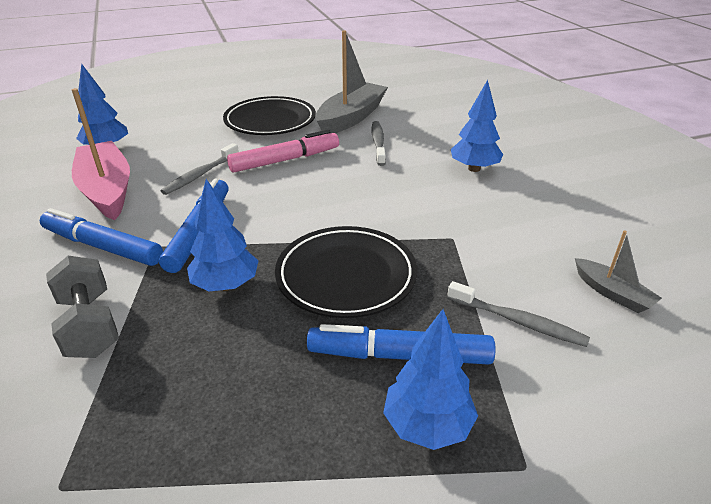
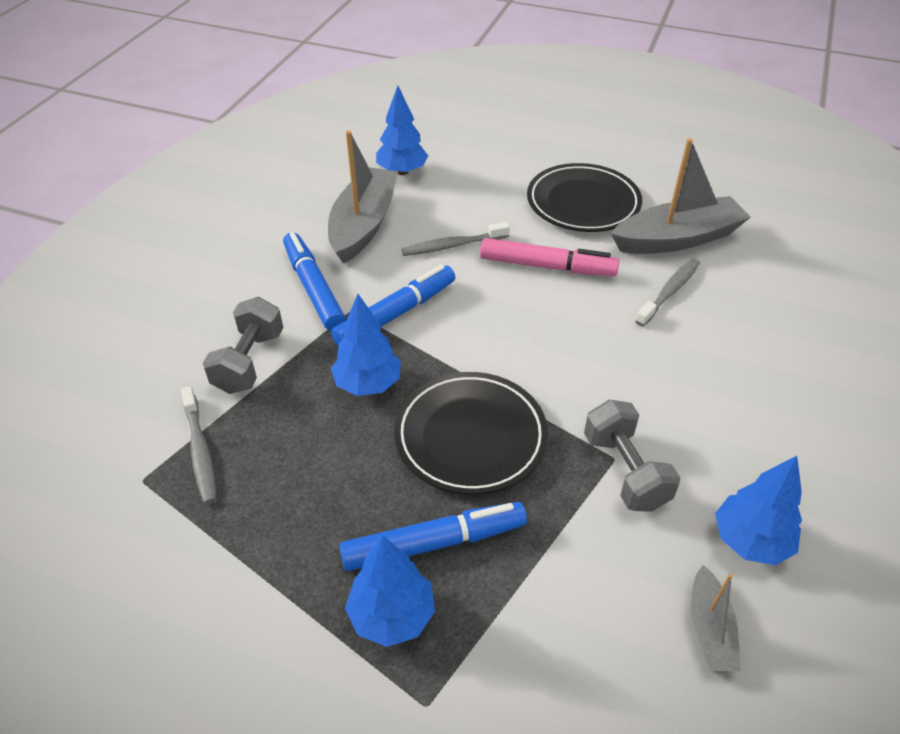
camera: 40 degrees right, 10 degrees up
pink boat [72,88,130,221] -> grey boat [328,130,398,264]
blue marker [307,324,495,365] -> blue marker turned 120 degrees clockwise [339,502,527,571]
grey toothbrush [447,281,590,347] -> grey toothbrush moved to [181,386,217,504]
blue tree [451,80,503,172] -> blue tree moved to [715,456,802,565]
none -> grey dumbbell [584,399,681,512]

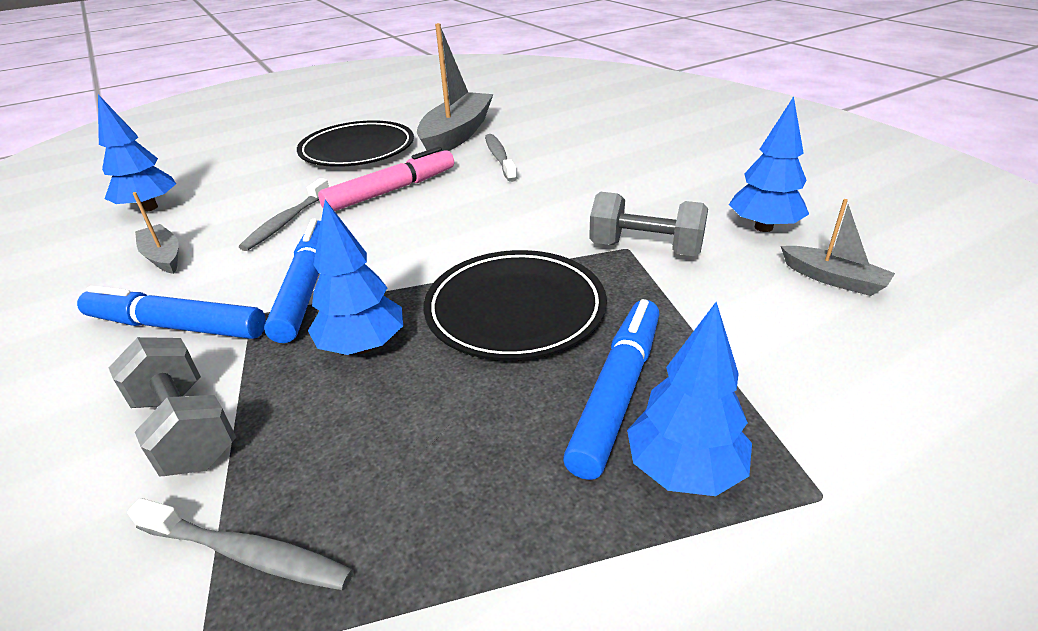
camera: 50 degrees left, 10 degrees down
grey boat [328,130,398,264] -> grey boat [133,192,179,274], size x0.51

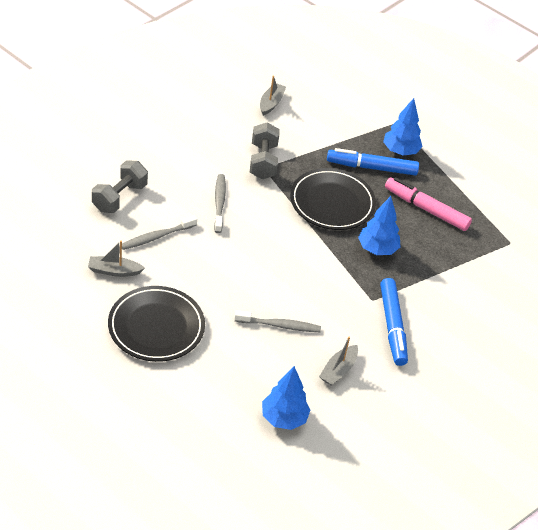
camera: 115 degrees left, 10 degrees up
grey dumbbell [109,337,236,477] -> grey dumbbell moved to [92,160,148,213]
grey toothbrush [127,498,353,590] -> grey toothbrush moved to [214,174,226,233]
blue marker [264,219,321,343] -> none
pink marker [318,147,454,211] -> pink marker moved to [385,177,472,231]
grey boat [417,23,493,152] -> grey boat [88,240,145,277], size x0.51
blue tree [729,96,809,232] -> none

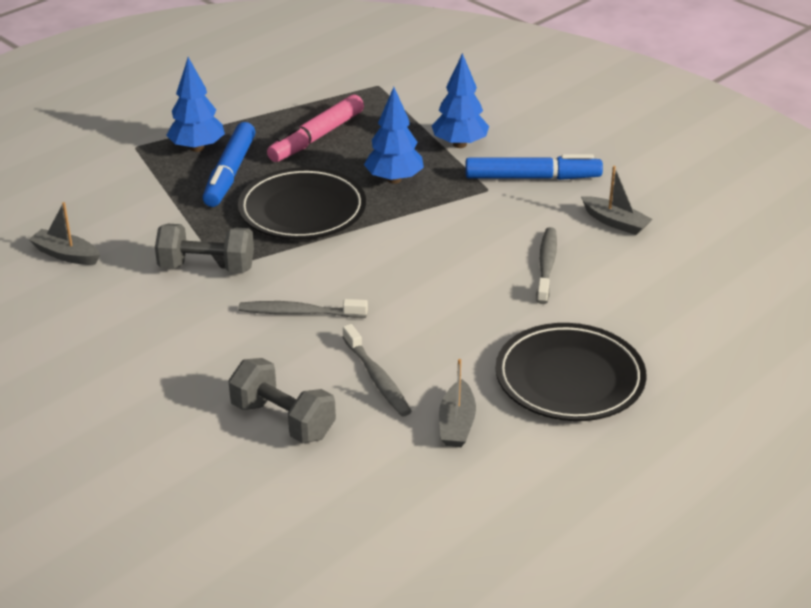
camera: 80 degrees left, 10 degrees down
blue tree [262,366,310,430] -> blue tree moved to [431,53,489,148]

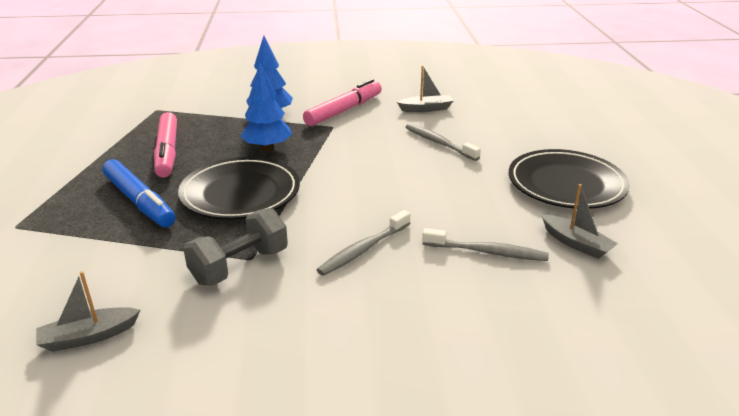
camera: 50 degrees left, 5 degrees down
blue tree [166,57,225,152] -> none
grey dumbbell [228,358,336,443] -> none
blue marker [465,154,603,180] -> pink marker [303,79,382,126]

